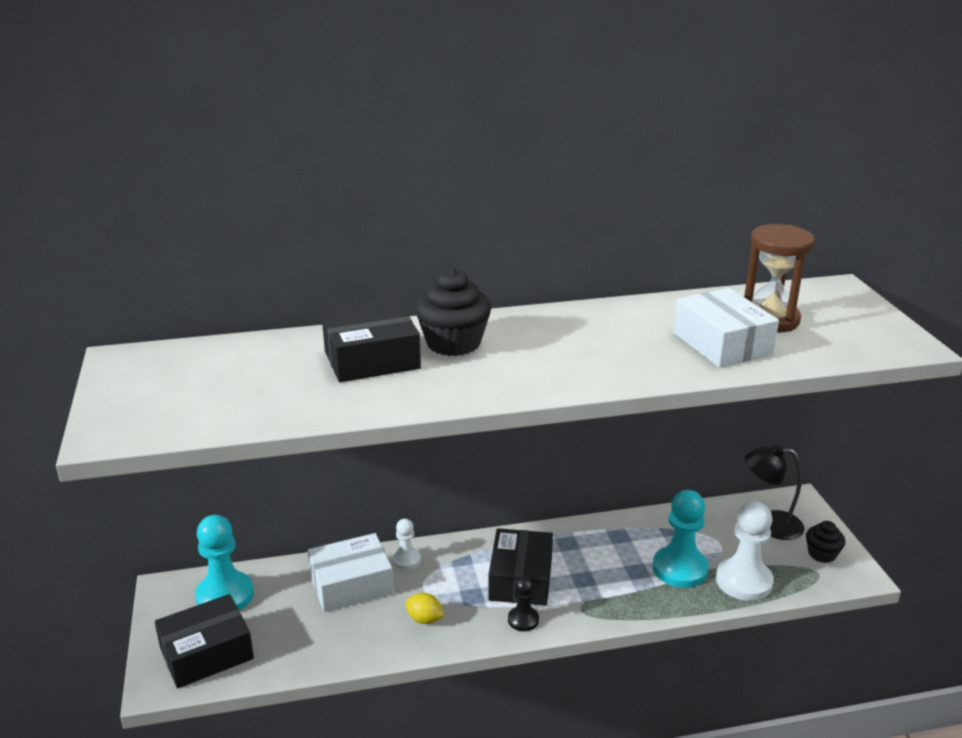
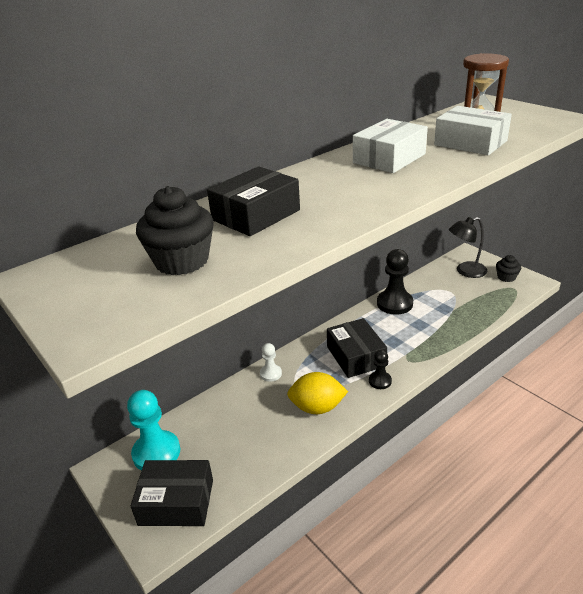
camera: 25 degrees left, 5 degrees up
black box [155,594,254,688] -> black box turned 60 degrees clockwise [131,460,213,526]
white box [307,533,394,612] -> white box moved to [353,119,428,173]
yellow lemon [406,593,444,624] -> yellow lemon [287,372,348,414], size x1.79
black cupcake [415,268,491,356] -> black cupcake moved to [136,186,214,275]
turquoise pawn [653,490,709,588] -> none
white pawn [716,501,774,601] -> none
none -> black pawn [377,249,413,315]

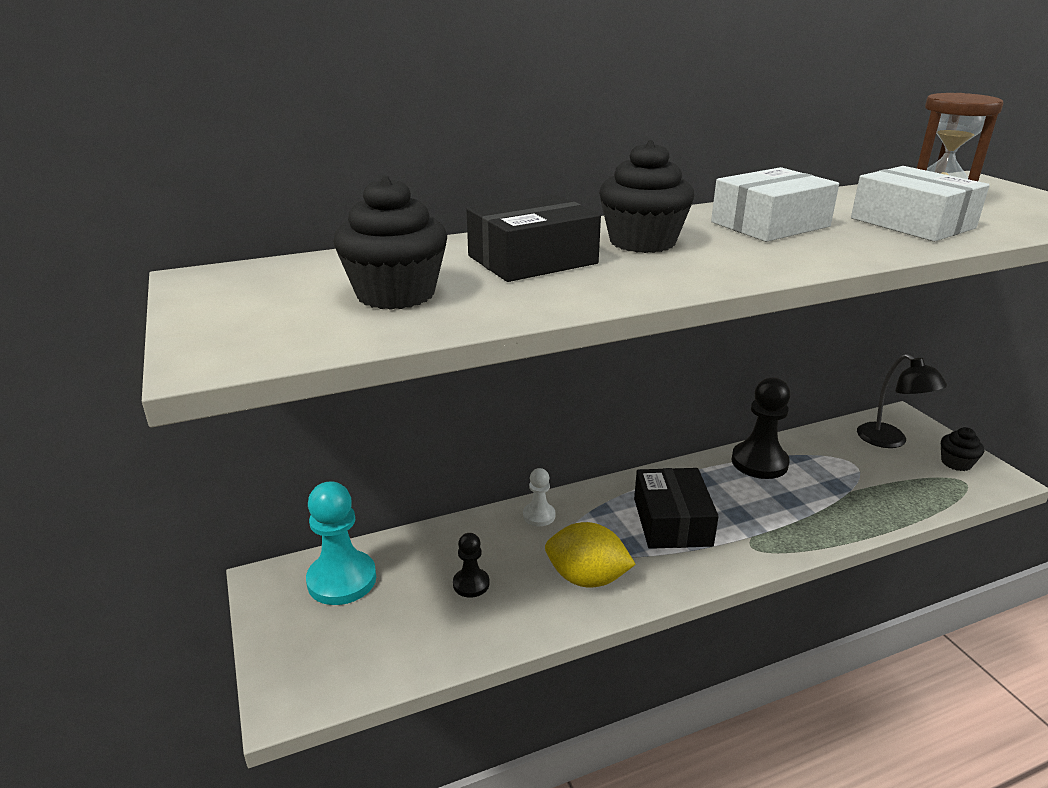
camera: 15 degrees right, 5 degrees down
black box [131,460,213,526] -> none
black pawn [369,350,392,389] -> black pawn moved to [453,533,490,598]
black lamp [449,217,487,278] -> black lamp turned 120 degrees counterclockwise [857,354,947,448]
none -> black cupcake [599,140,694,253]

